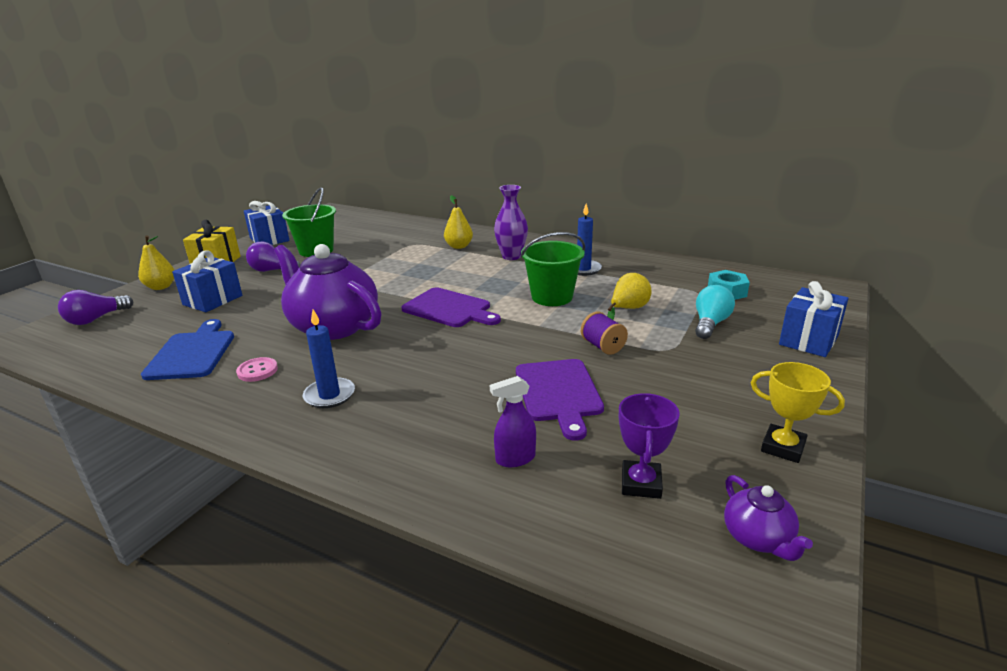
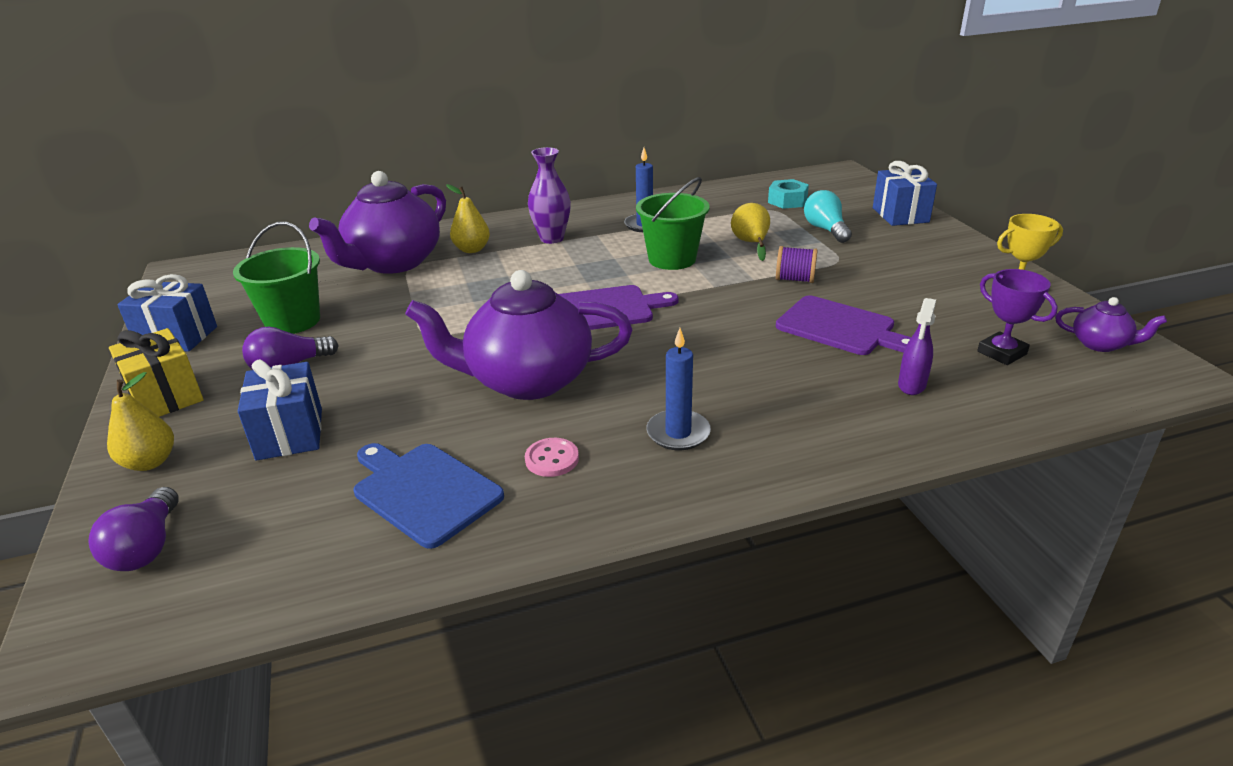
camera: 45 degrees left, 5 degrees up
none -> purple teapot [309,171,446,274]

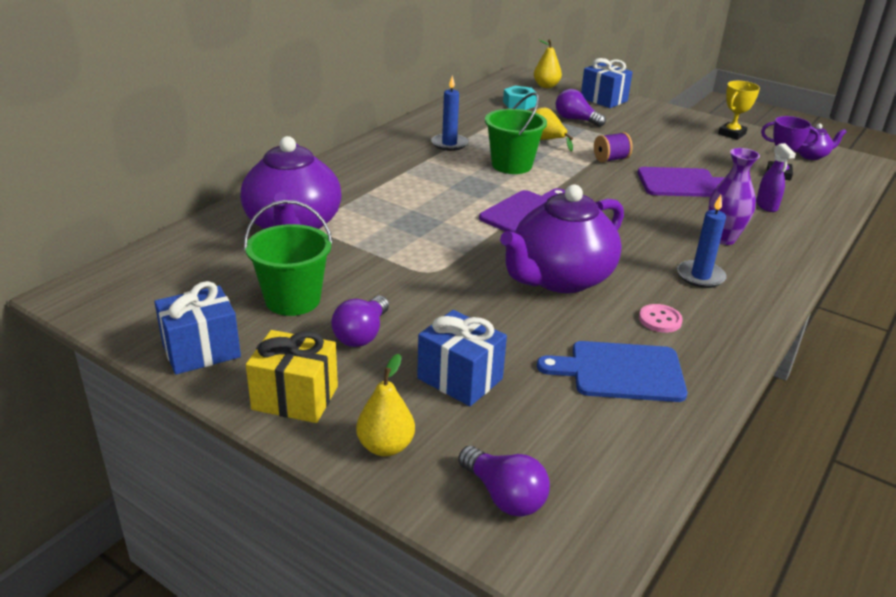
camera: 40 degrees left, 0 degrees up
yellow pear [446,184,490,253] -> yellow pear moved to [534,39,562,88]
purple vase [528,147,571,244] -> purple vase moved to [708,148,760,245]
turquoise light bulb [804,190,852,243] -> purple light bulb [556,89,606,127]

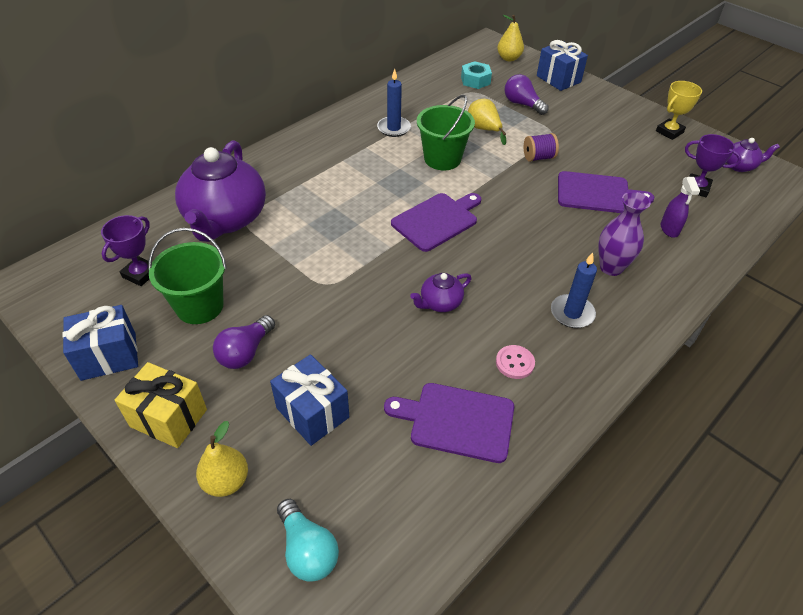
camera: 10 degrees right, 15 degrees up
purple light bulb [458,446,550,516] -> turquoise light bulb [277,499,339,582]
purple teapot [500,185,624,293] -> purple teapot [410,273,471,312], size x0.45
blue cutting board [537,341,687,402] -> purple cutting board [384,383,514,463]
none -> purple trophy [101,215,149,286]

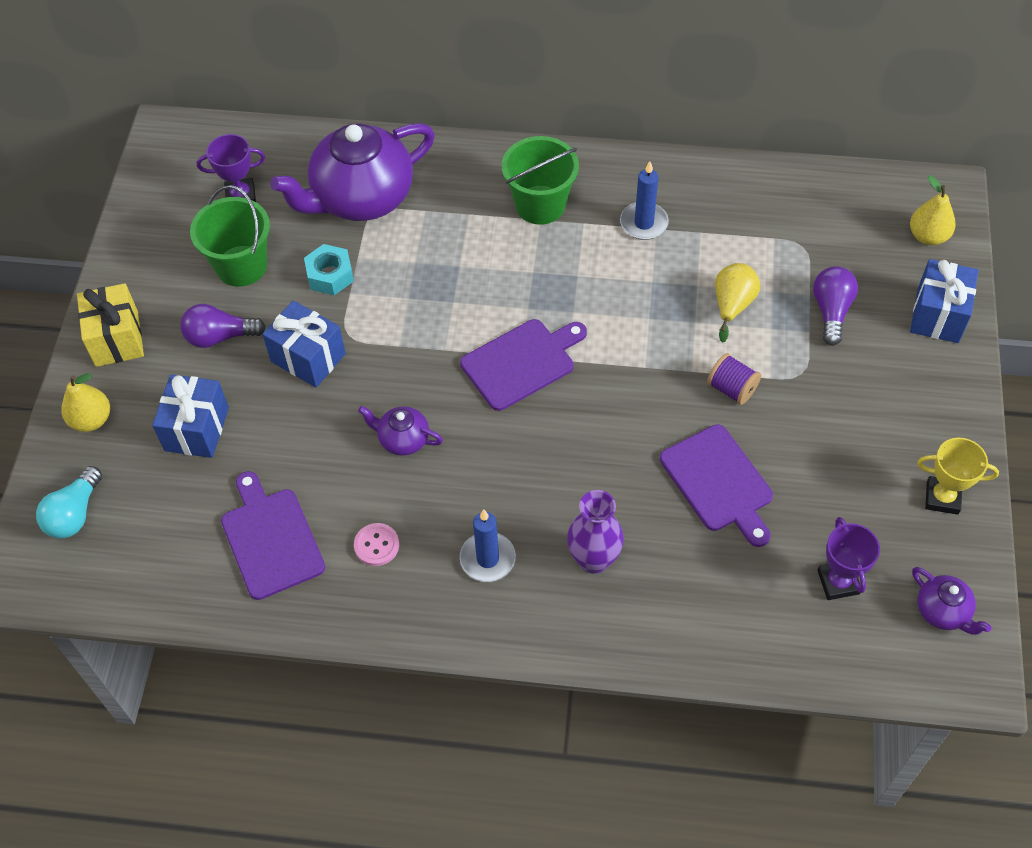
camera: 55 degrees right, 10 degrees up
blue gift [62,305,138,381] -> blue gift moved to [262,300,346,388]
purple cutting board [391,193,481,252] -> purple cutting board turned 45 degrees counterclockwise [460,319,587,411]
green bucket [417,95,475,170] -> green bucket moved to [502,136,579,225]
turquoise nut [461,61,492,89] -> turquoise nut moved to [304,244,354,295]
purple spray bottle [661,177,700,238] -> none

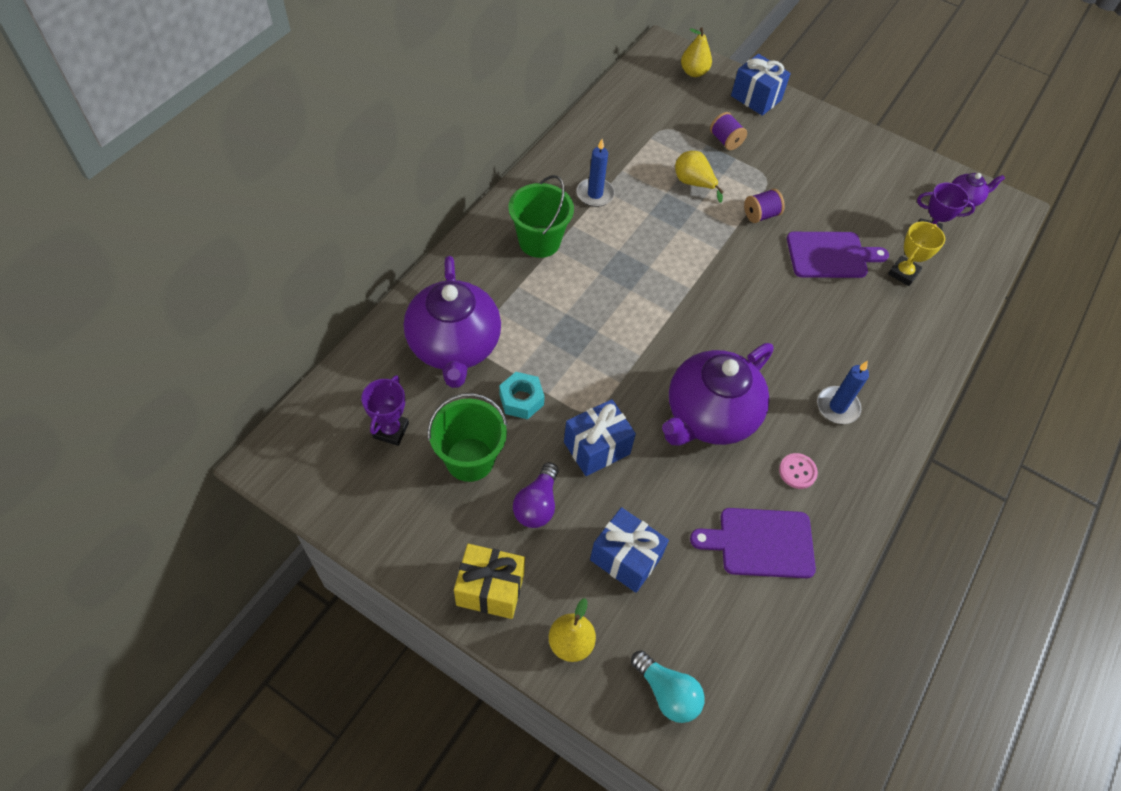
camera: 70 degrees left, 0 degrees up
purple teapot [358,406,443,455] -> purple teapot [662,343,774,446], size x2.23
purple cutting board [460,319,587,411] -> none
purple vase [567,490,624,574] -> none
purple light bulb [813,266,858,346] -> purple spool [710,112,747,150]
yellow trophy [917,438,999,515] -> yellow trophy moved to [888,222,945,286]

